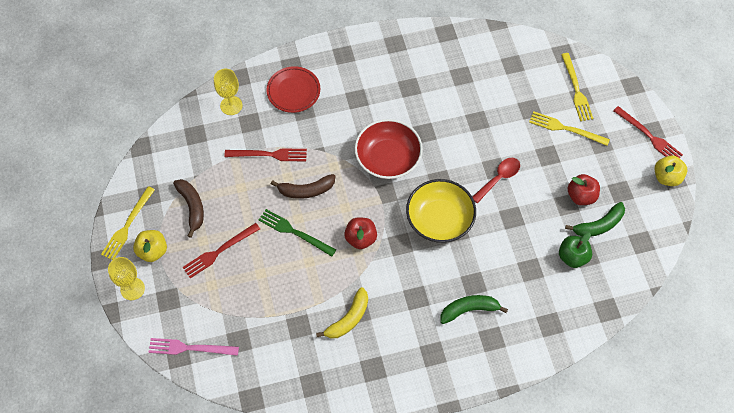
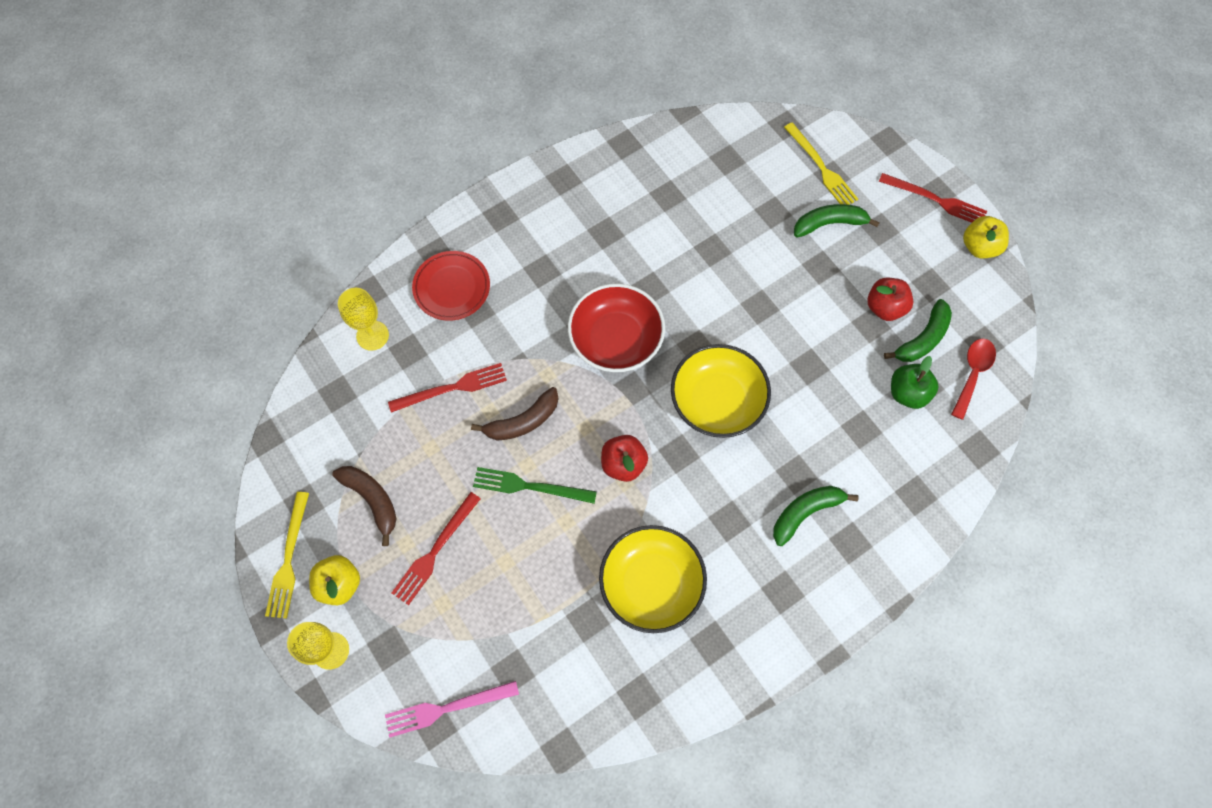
camera: 20 degrees left, 5 degrees up
yellow banana [316,287,368,339] -> yellow bowl [599,525,707,633]
red spoon [472,158,520,203] -> red spoon moved to [951,339,996,420]
yellow fork [529,111,610,146] -> green banana [794,204,880,237]

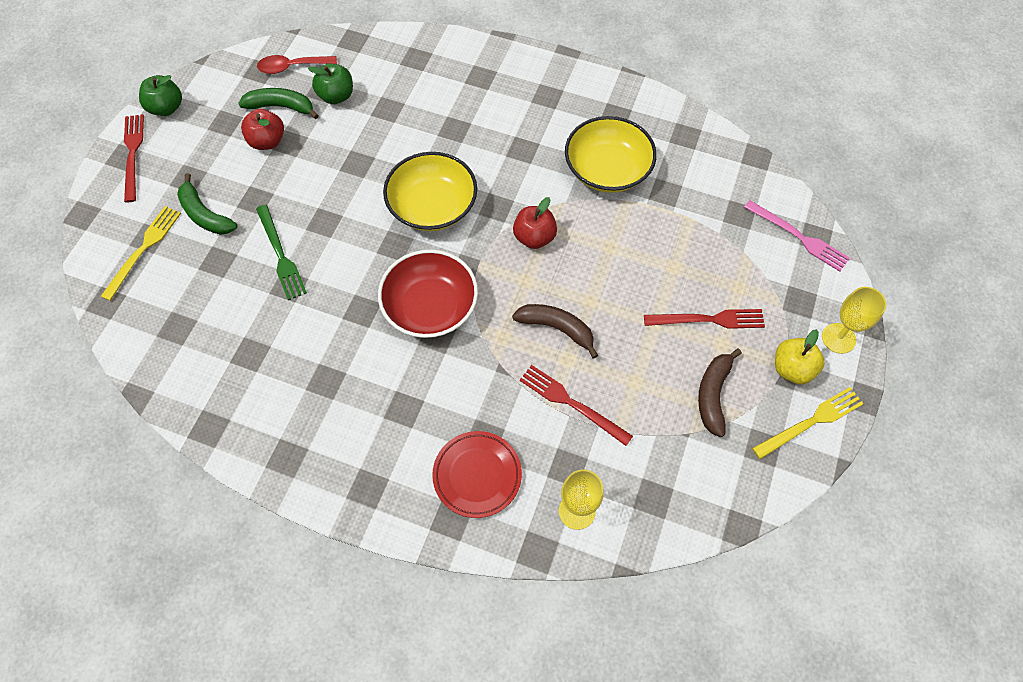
camera: 125 degrees left, 5 degrees down
green fork [473,467,597,504] -> green fork moved to [256,205,307,300]
green banana [773,486,859,546] -> none
yellow apple [963,216,1009,258] -> green apple [139,75,182,116]

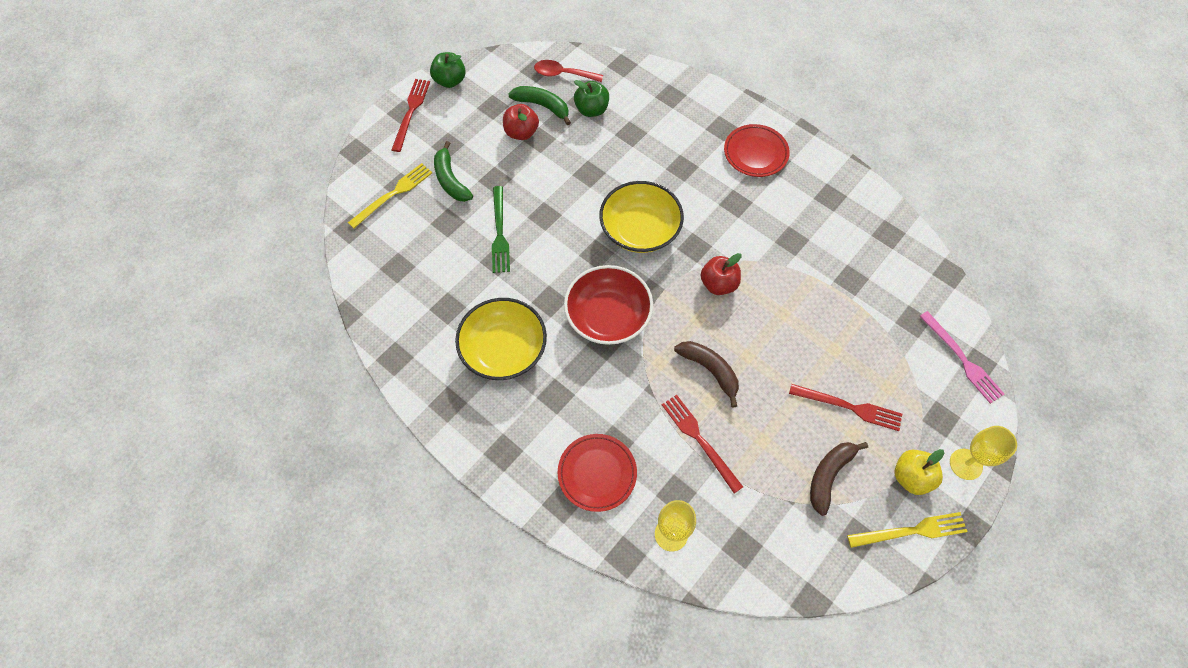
camera: 20 degrees right, 0 degrees up
yellow bowl [565,116,657,193] -> yellow bowl moved to [455,298,547,380]
none -> red plate [724,124,790,177]

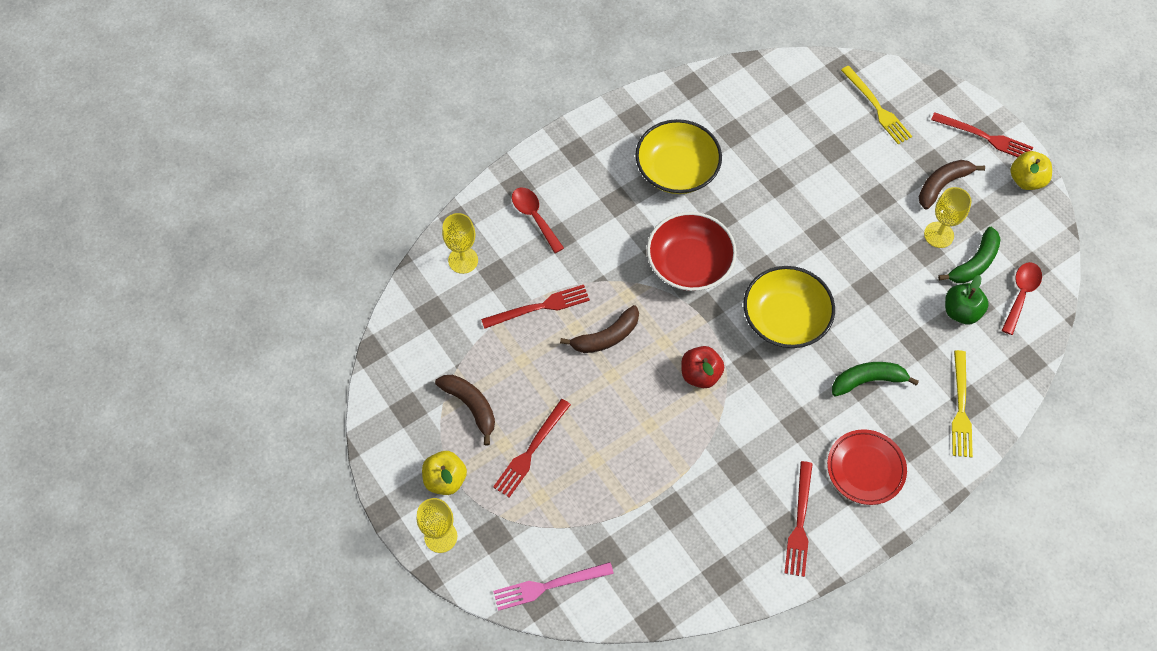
camera: 105 degrees right, 0 degrees up
green apple [430,52,466,88] -> yellow apple [1010,151,1052,190]
green banana [434,141,473,202] -> green banana moved to [832,362,919,397]
green fork [492,186,510,273] -> none
red apple [503,104,539,140] -> yellow goblet [924,187,972,248]
red plate [558,434,637,512] -> red spoon [512,188,564,253]
yellow fork [847,512,967,548] -> yellow fork moved to [952,350,973,458]
none -> red fork [784,461,813,577]
none -> brown banana [919,160,985,209]

